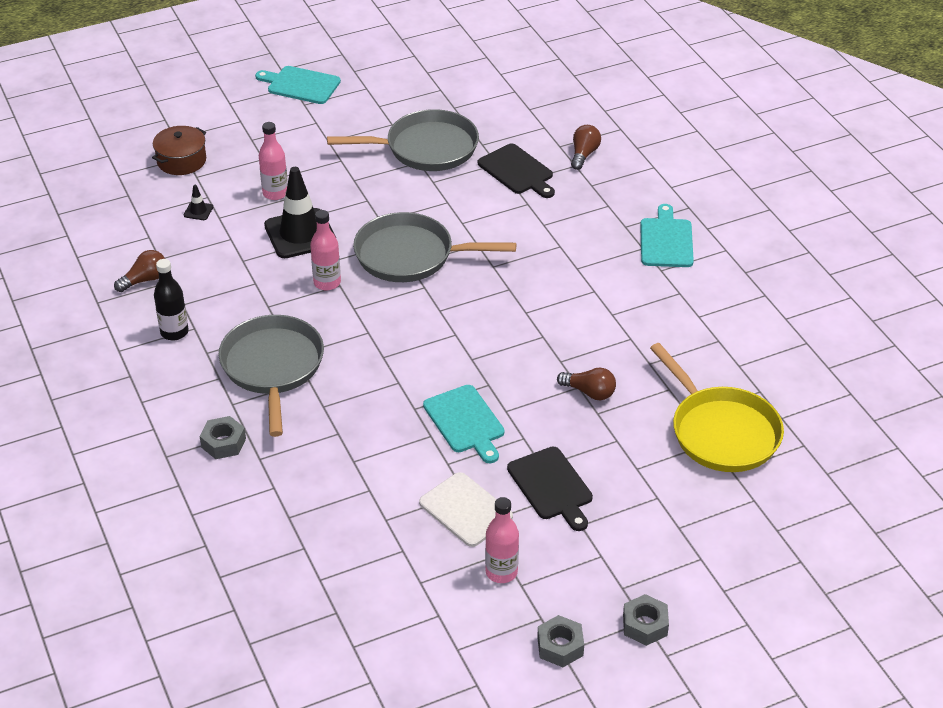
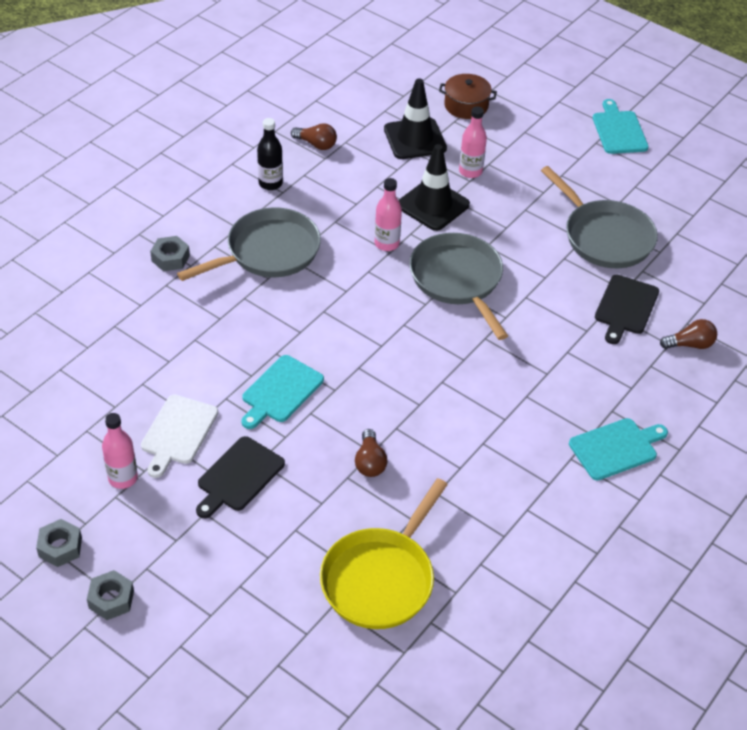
camera: 60 degrees right, 5 degrees up
black traffic cone [184,185,213,220] -> black traffic cone [384,79,447,159], size x2.46

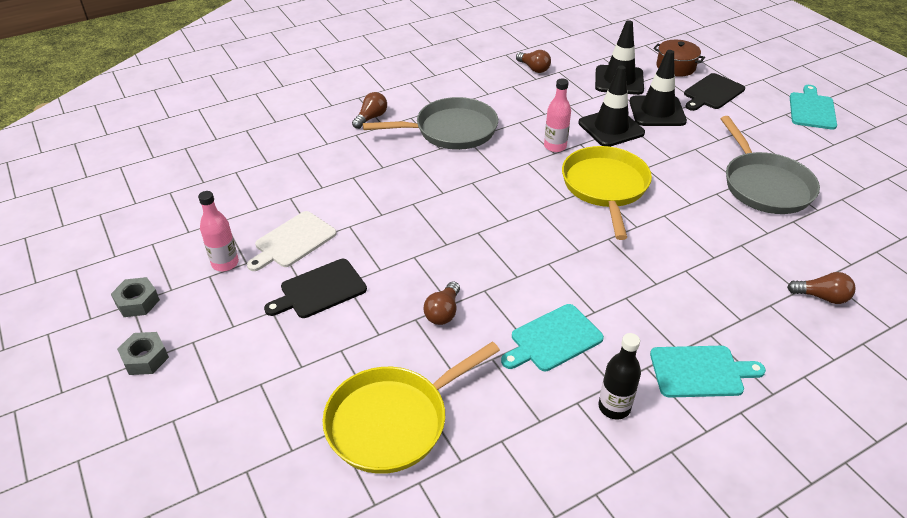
camera: 25 degrees right, 5 degrees down
grey nut [150,236,190,272] -> brown light bulb [352,92,387,129]
turquoise cutting board [241,355,324,429] -> turquoise cutting board moved to [501,304,604,371]
black bottle [257,118,283,190] -> black bottle moved to [598,333,641,419]
grey pan [409,233,508,340] -> yellow pan [562,146,652,240]
pink bottle [459,106,487,178] -> black traffic cone [629,50,687,126]
black cutting board [595,275,659,344] -> black cutting board moved to [684,73,745,111]

